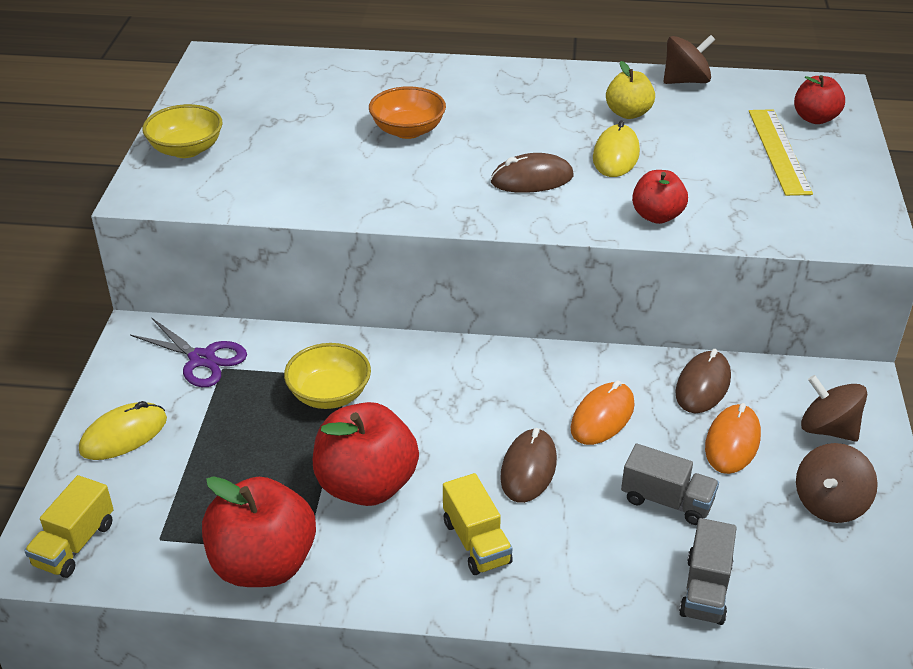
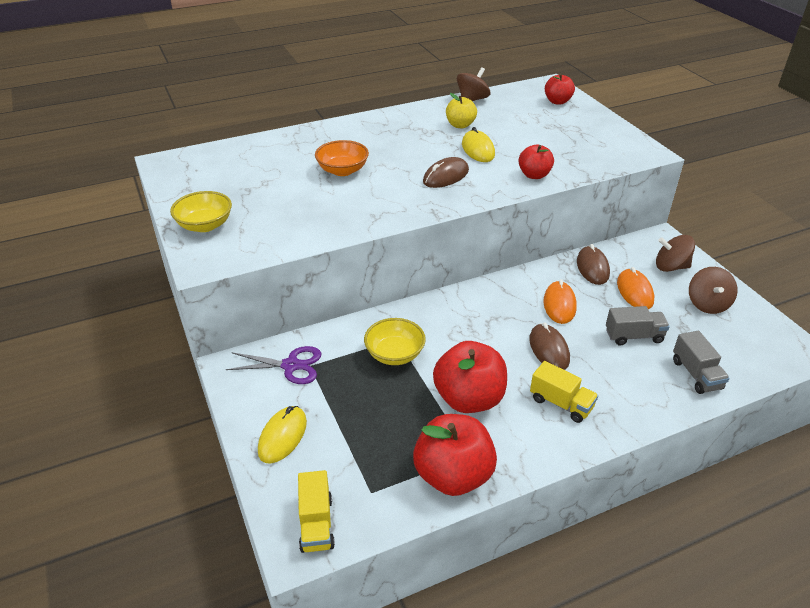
camera: 30 degrees left, 0 degrees up
yellow ruler [749,109,813,196] -> none

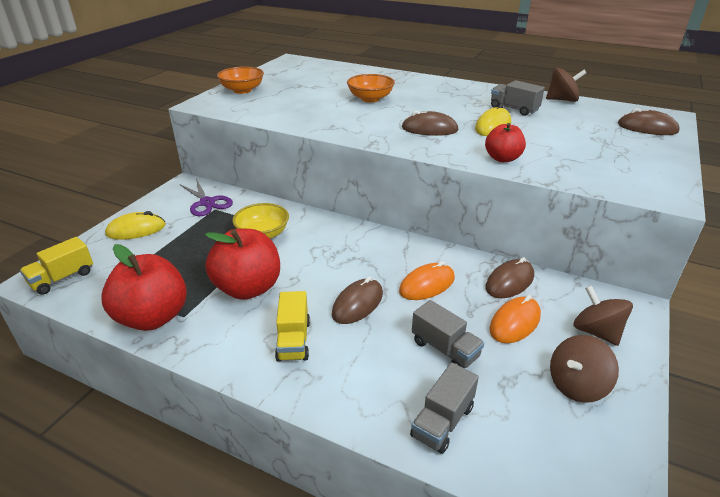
camera: 50 degrees right, 5 degrees down
yellow bowl [170,191,232,232] -> orange bowl [217,66,264,94]
yellow apple [446,93,477,128] -> grey truck [491,80,545,116]
red apple [545,74,575,105] -> brown mouse [618,108,680,135]

